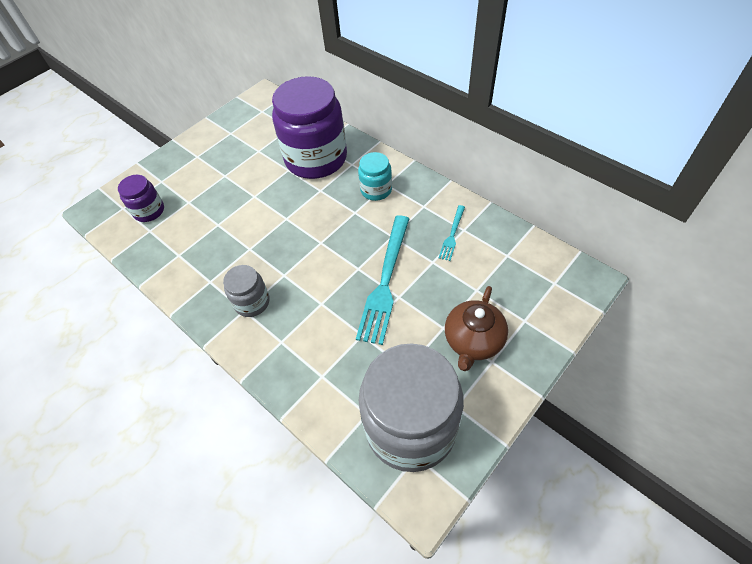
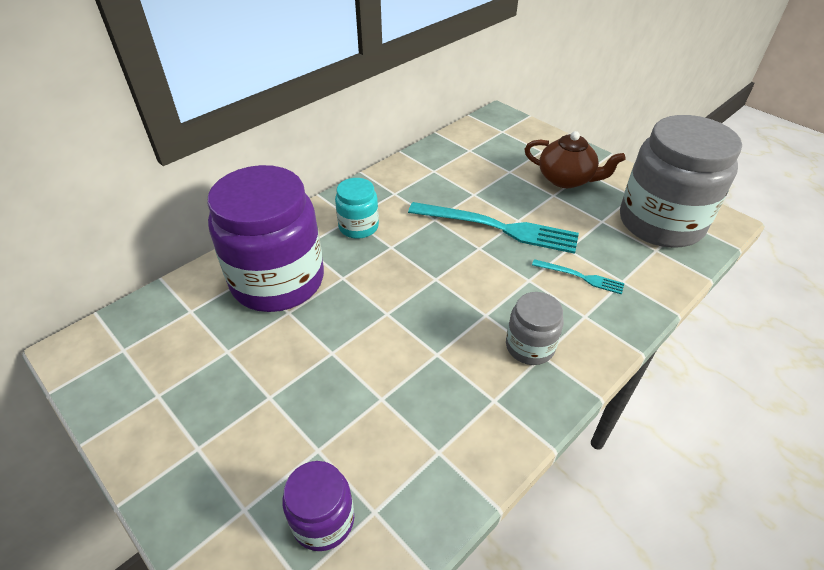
camera: 90 degrees left, 10 degrees down
turquoise fork [439,205,465,261] -> turquoise fork moved to [532,259,625,295]

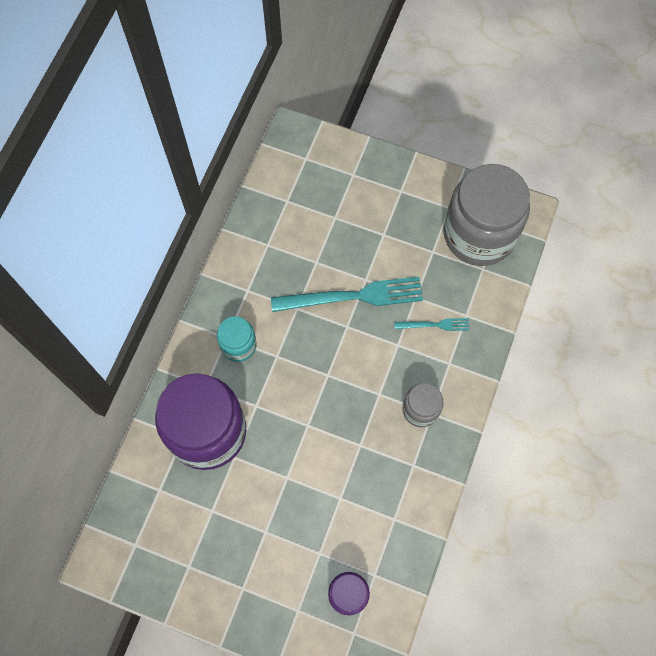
camera: 25 degrees left, 25 degrees up
brown teapot [525,131,625,188] -> none

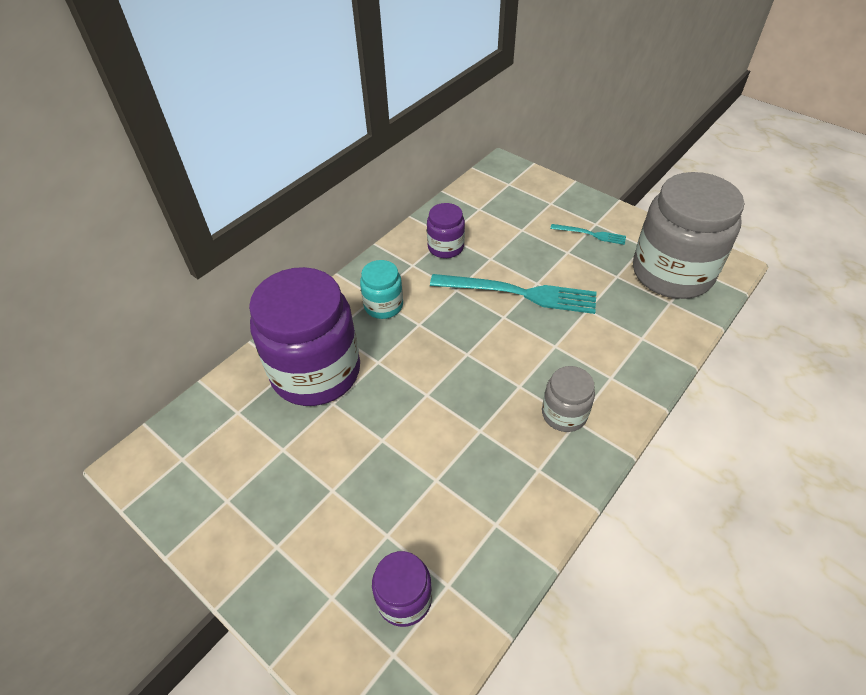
camera: 20 degrees right, 20 degrees down
turquoise fork [395,318,469,331] -> turquoise fork moved to [550,224,626,245]
none -> purple jar [427,203,465,258]

